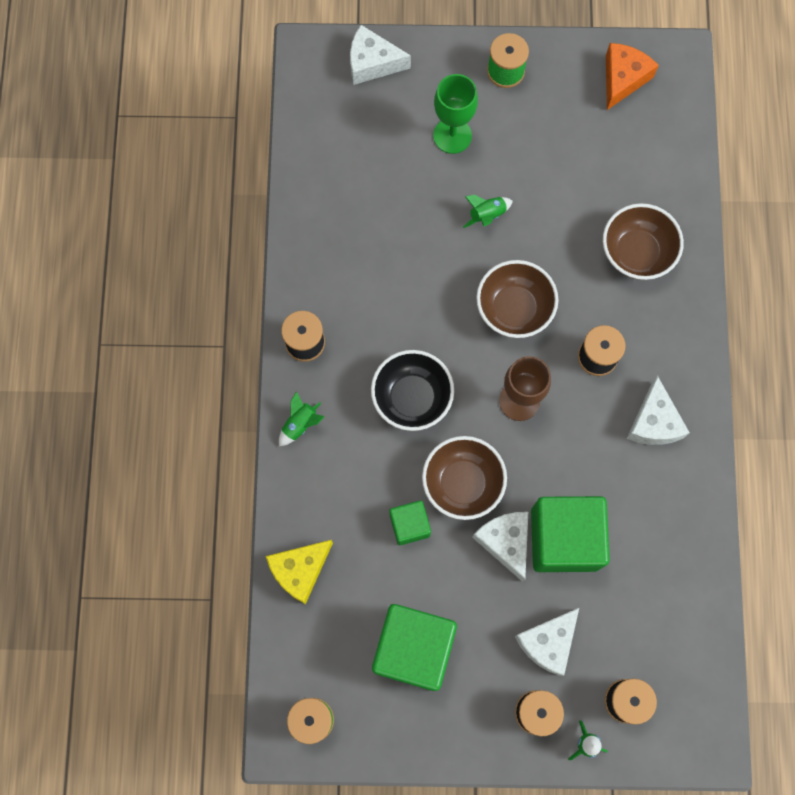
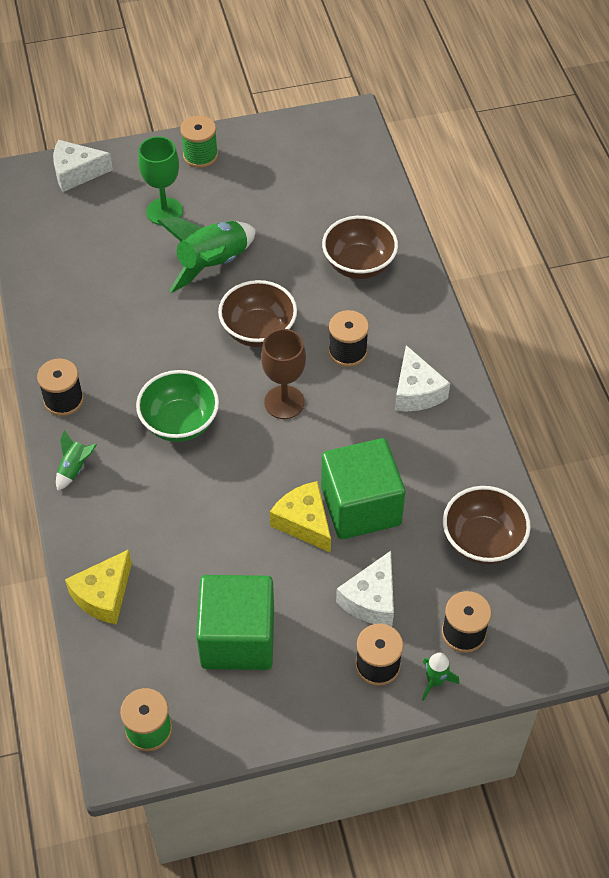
camera: 15 degrees left, 20 degrees down
black bowl [371,350,454,431] -> green bowl [136,370,219,442]
green cube [390,501,431,545] -> none
brown bowl [422,436,507,520] -> brown bowl moved to [443,486,531,564]
green rocket [463,195,513,228] -> green rocket [157,217,256,293], size x2.10
white cheese [472,512,528,582] -> yellow cheese [270,481,331,553]
orange cheese [606,43,659,110] -> none

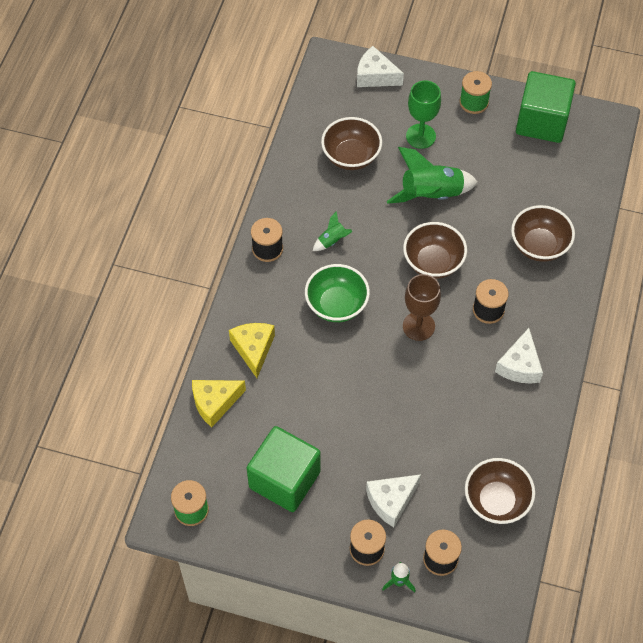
camera: 30 degrees right, 5 degrees up
green rocket [56,430,97,491] -> green rocket moved to [313,211,352,251]
yellow cheese [270,481,331,553] -> yellow cheese moved to [229,323,275,378]
green cube [321,438,405,539] -> green cube moved to [516,71,576,143]
none -> brown bowl [321,117,382,170]

